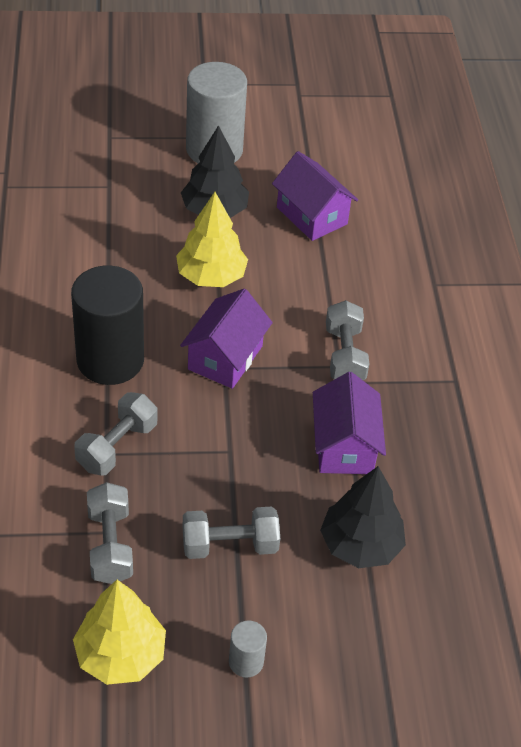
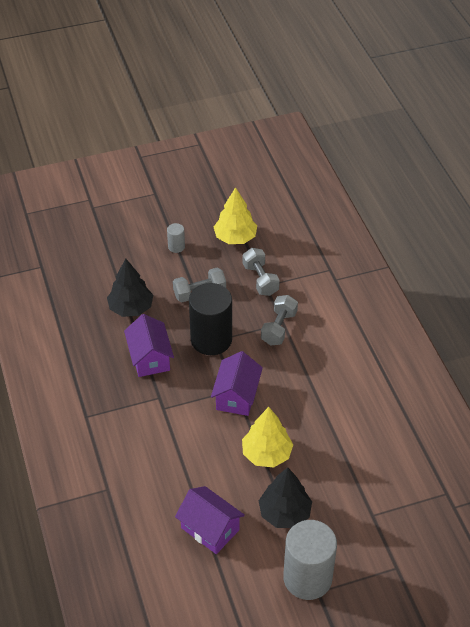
camera: 170 degrees right, 0 degrees up
black cylinder [71,265,144,385] -> black cylinder moved to [189,283,232,355]
grey dumbbell [326,300,369,380] -> none

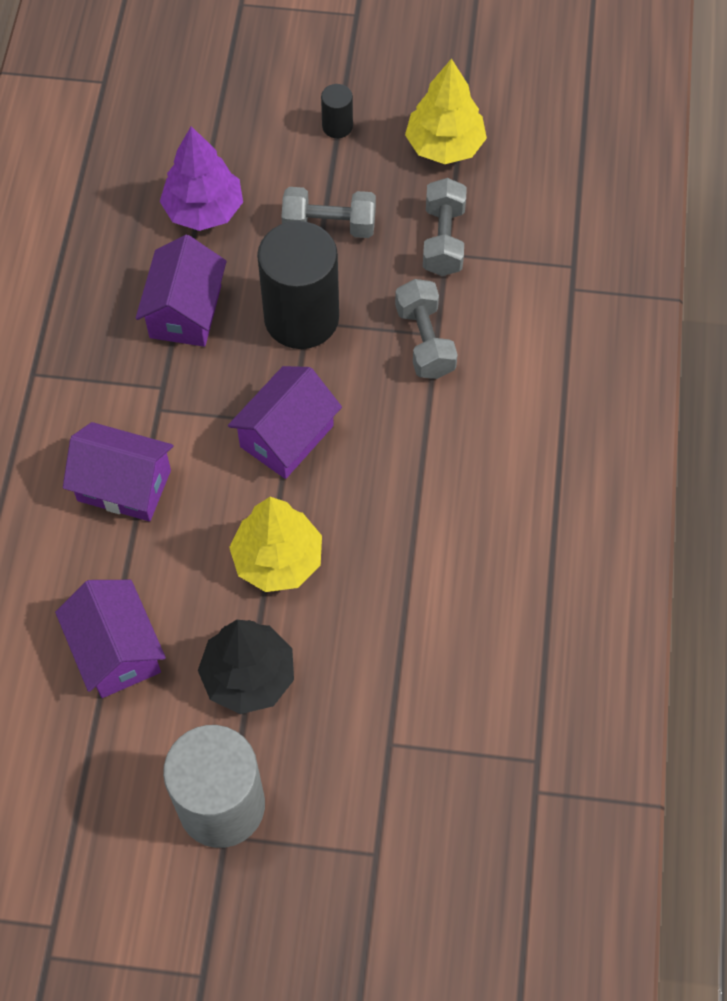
camera: 25 degrees right, 15 degrees up
black tree [107,259,153,317] -> purple tree [160,126,243,231]
grey cylinder [167,223,185,253] -> black cylinder [321,84,353,138]
grey dumbbell [261,295,298,345] -> grey dumbbell turned 60 degrees counterclockwise [395,279,458,379]
none -> purple house [63,422,173,521]

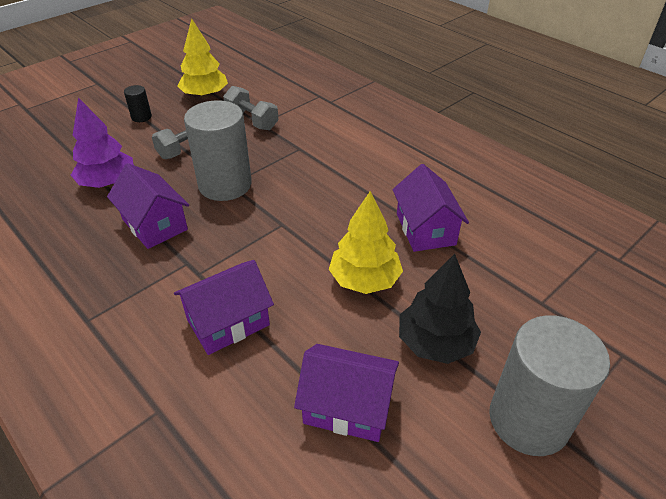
camera: 50 degrees left, 20 degrees down
purple house [228,366,342,479] -> purple house moved to [392,164,469,252]
black cylinder [257,221,339,349] -> grey cylinder [184,100,252,201]
grey dumbbell [395,279,458,379] -> none

